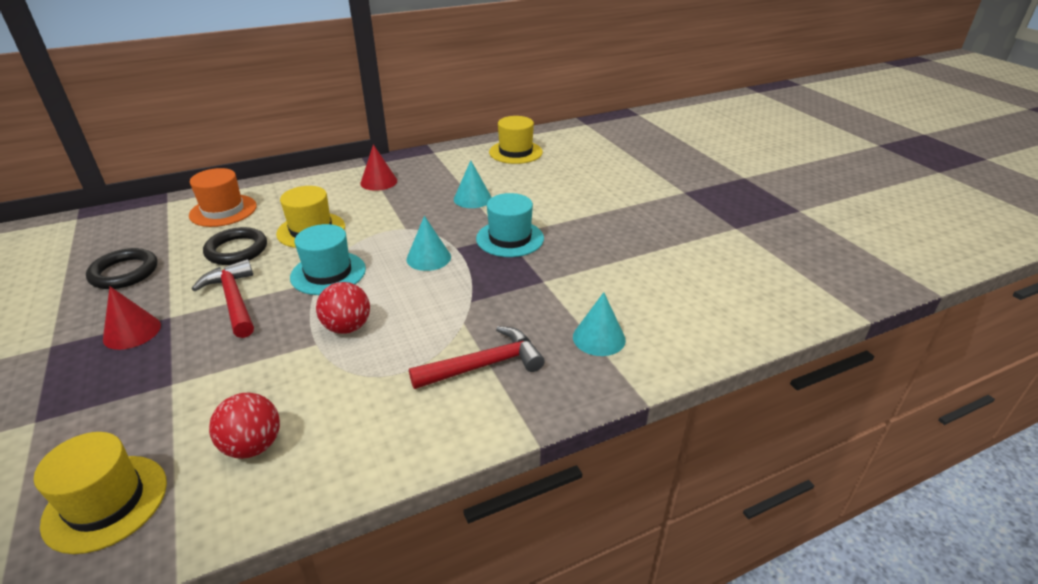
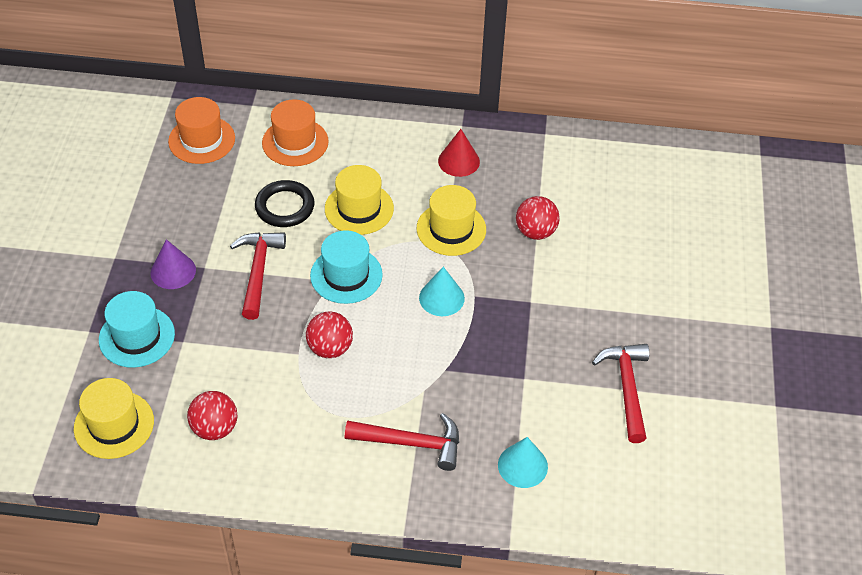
camera: 30 degrees right, 15 degrees up
black ring [86,248,158,289] -> none
red cone [103,286,161,350] -> purple cone [150,239,196,289]
turquoise cone [454,160,492,208] -> red ball [516,196,560,240]
turquoise hat [476,193,544,257] -> turquoise hat moved to [99,291,175,368]
yellow hat [489,116,543,164] -> yellow hat moved to [417,185,486,256]
none -> orange hat [168,97,235,164]
none -> red hammer [592,344,649,443]

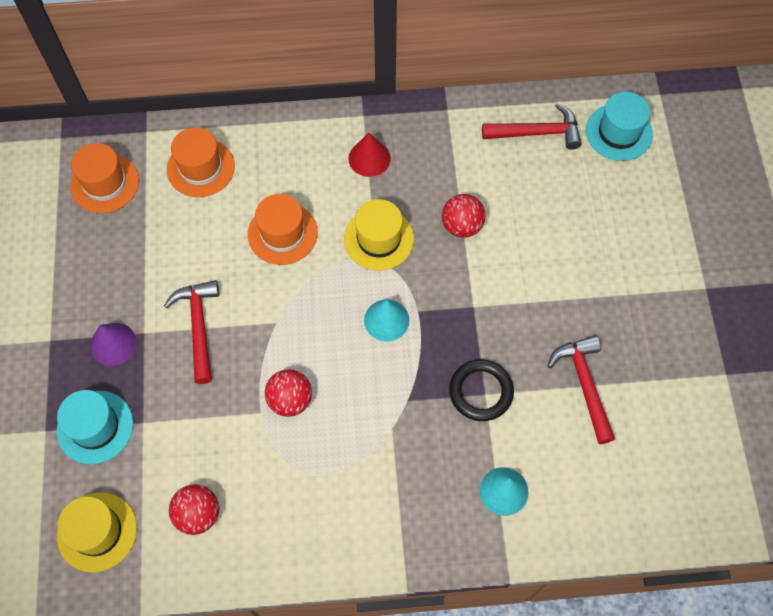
camera: 10 degrees left, 15 degrees up
black ring [255,180,315,227] -> black ring moved to [449,359,514,421]
turquoise hat [310,230,383,304] -> turquoise hat moved to [586,92,653,161]
yellow hat [325,165,394,235] -> orange hat [248,194,318,265]
red hammer [345,413,459,471] -> red hammer moved to [482,103,582,150]

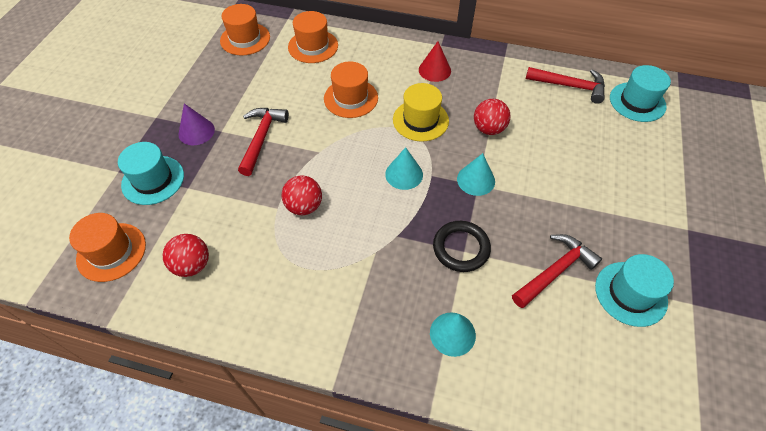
camera: 20 degrees right, 10 degrees down
yellow hat [57,492,137,573] -> orange hat [69,213,146,282]
red hammer [547,335,615,444] -> red hammer turned 45 degrees clockwise [512,234,602,308]
none -> turquoise cone [457,153,495,196]
none -> turquoise hat [595,254,674,327]

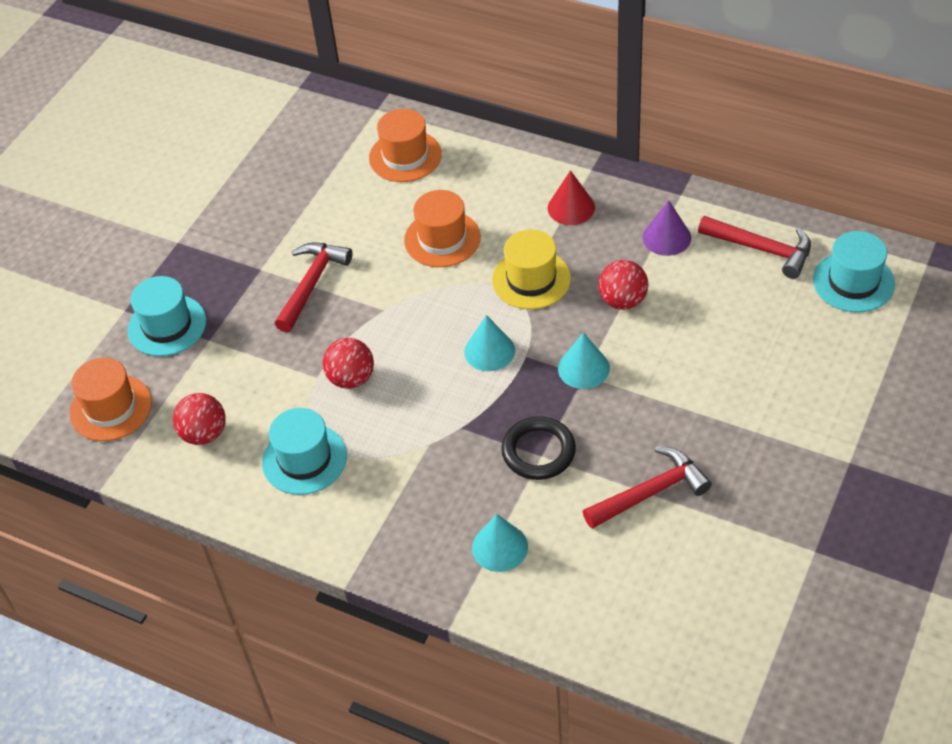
camera: 15 degrees right, 5 degrees down
purple cone [178,104,215,145] -> purple cone moved to [643,200,691,256]
orange hat [220,4,270,55] -> none
turquoise hat [595,254,674,327] -> turquoise hat moved to [262,408,347,495]

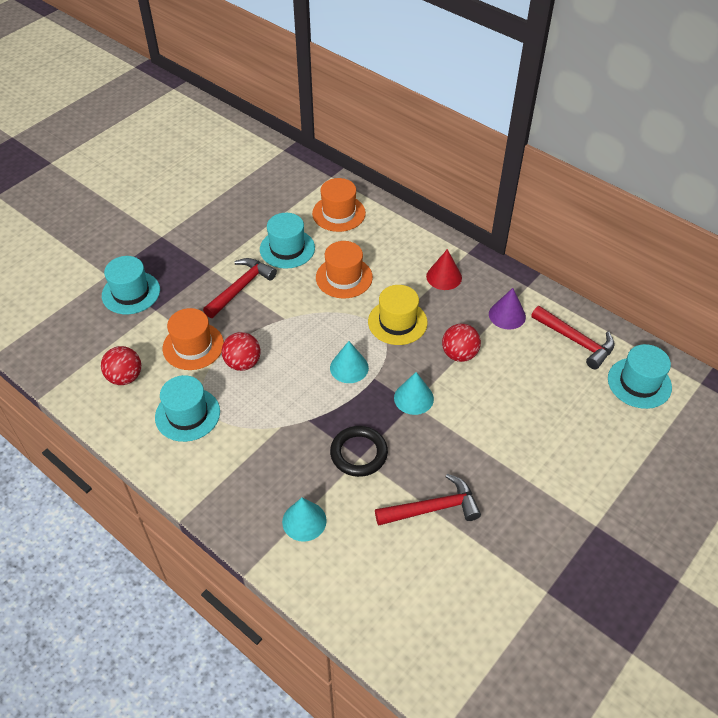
camera: 10 degrees right, 0 degrees up
orange hat [69,357,152,441] -> orange hat moved to [163,308,224,370]
none -> turquoise hat [260,213,315,269]

